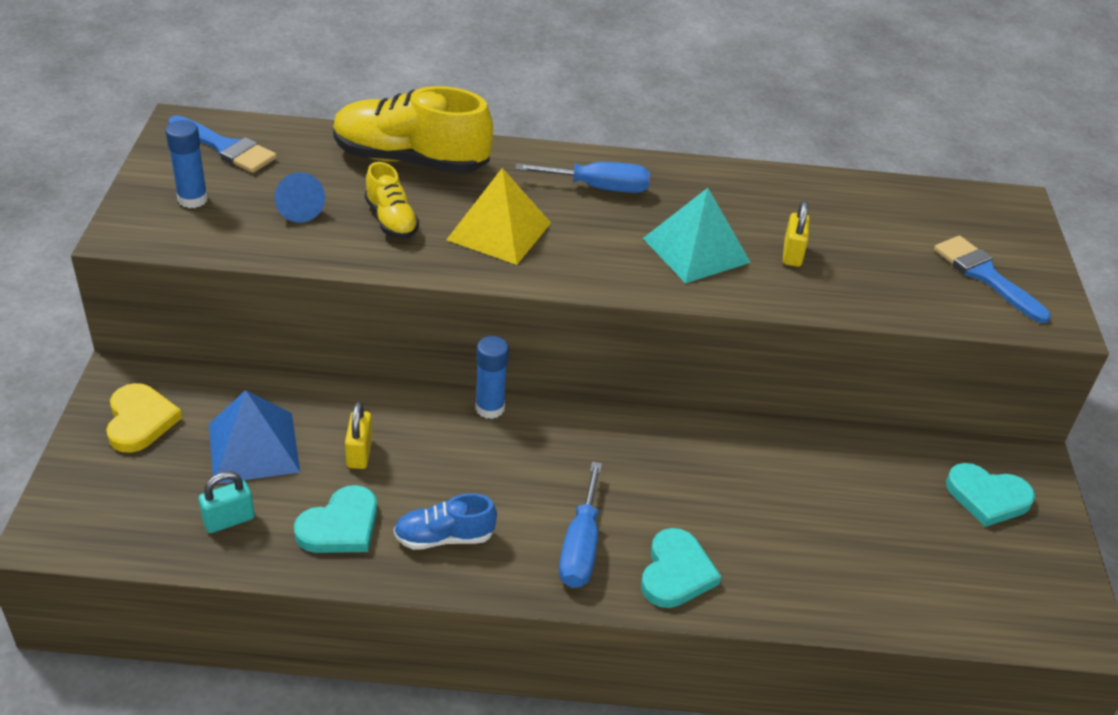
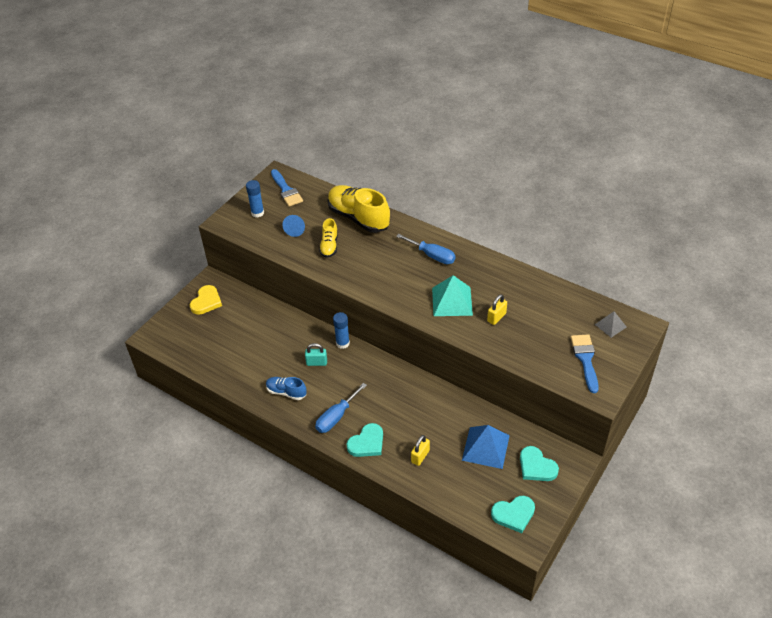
camera: 35 degrees right, 5 degrees up
turquoise padlock [199,471,255,533] -> turquoise padlock moved to [305,343,327,366]
blue pyramid [209,390,300,484] -> blue pyramid moved to [462,425,510,469]
turquoise heart [294,485,377,553] -> turquoise heart moved to [491,496,535,533]
yellow padlock [345,402,373,469] -> yellow padlock moved to [411,435,430,466]
yellow pyramid [446,168,551,265] -> none
none -> grey pyramid [595,311,626,338]

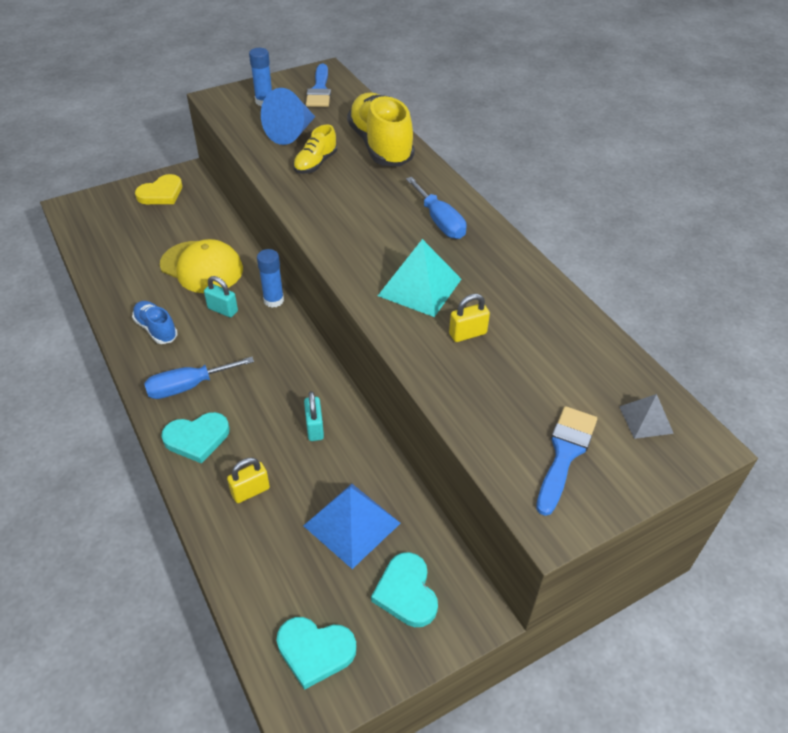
camera: 25 degrees right, 0 degrees up
blue cone [282,215,305,237] -> blue cone [261,88,315,145], size x1.64
none -> yellow cap [160,239,243,293]
none -> turquoise padlock [304,391,324,441]

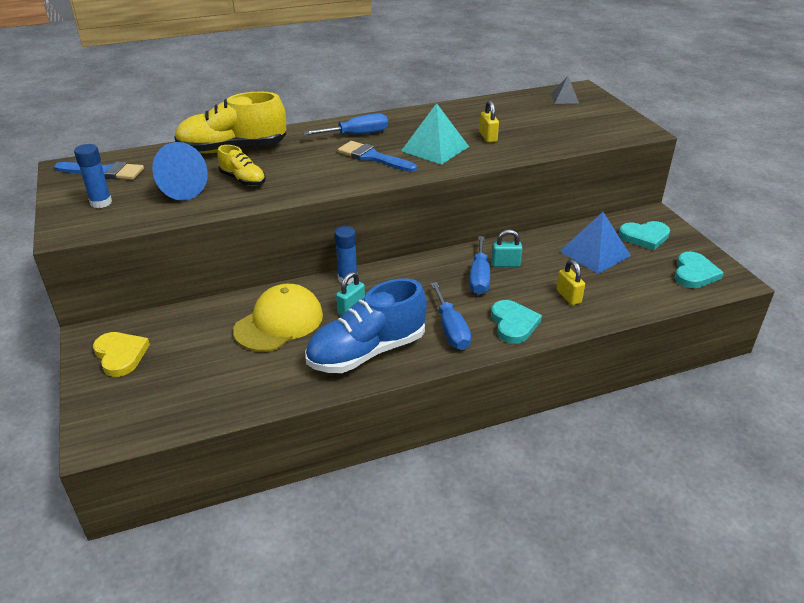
camera: 80 degrees left, 10 degrees down
blue shoe [132,301,178,344] -> blue shoe [305,278,427,373], size x1.92
blue brush [536,406,597,516] -> blue brush moved to [338,141,417,172]
none -> blue screwdriver [470,236,490,295]

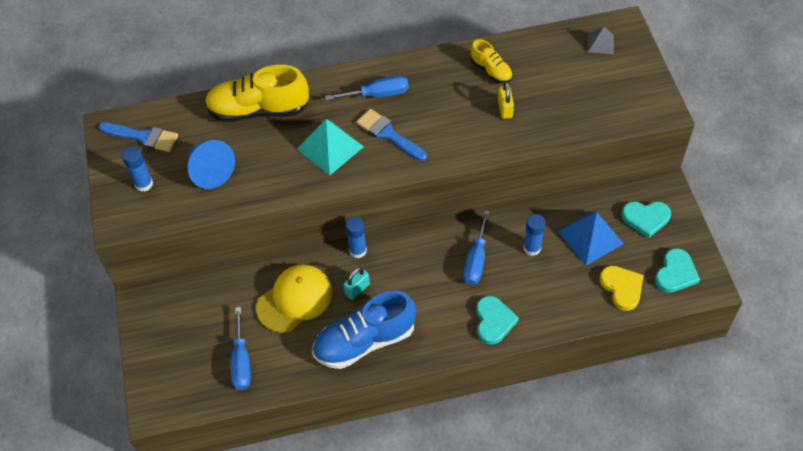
camera: 10 degrees right, 20 degrees up
yellow heart [93,332,150,377] -> yellow heart moved to [600,266,644,311]
yellow shoe [217,145,266,186] -> yellow shoe moved to [470,39,513,83]
turquoise pyramid [401,103,469,165] -> turquoise pyramid moved to [297,119,364,175]
blue screwdriver [431,282,471,350] -> blue screwdriver moved to [231,307,251,390]
turquoise padlock [492,229,523,267] -> none
yellow padlock [556,260,585,305] -> none
none -> blue glue stick [524,214,545,256]

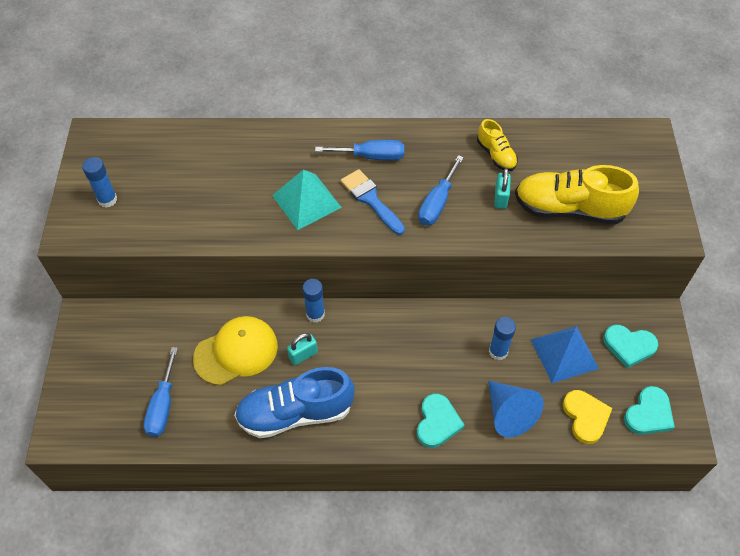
camera: 10 degrees right, 0 degrees up
blue brush [99,122,178,152] -> none
blue cone [188,140,235,189] -> blue cone moved to [488,381,544,438]
yellow shoe [205,65,309,122] -> yellow shoe moved to [515,165,639,224]
blue screwdriver [463,211,489,285] -> blue screwdriver moved to [418,155,464,225]
yellow padlock [498,82,514,119] -> turquoise padlock [494,168,511,209]
grey pyramid [588,27,614,54] -> none

